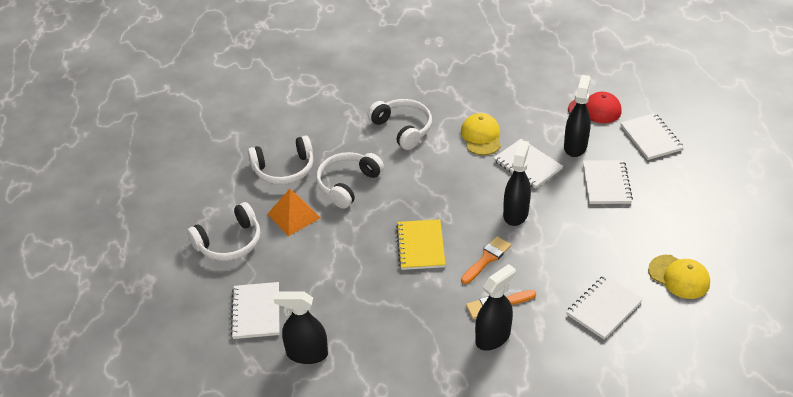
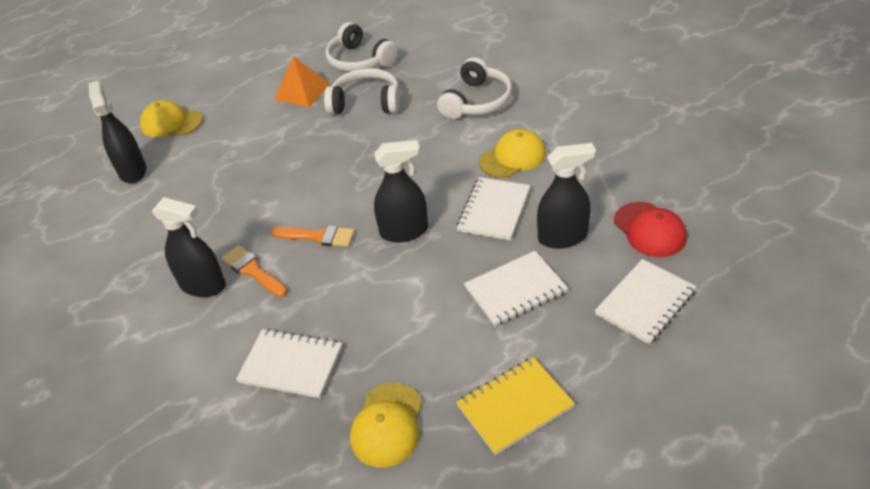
camera: 65 degrees right, 0 degrees up
white headphones [187,202,260,261] -> none
white notebook [231,282,279,339] -> yellow cap [140,100,203,137]
yellow notebook [396,219,446,270] -> yellow notebook moved to [456,357,575,455]

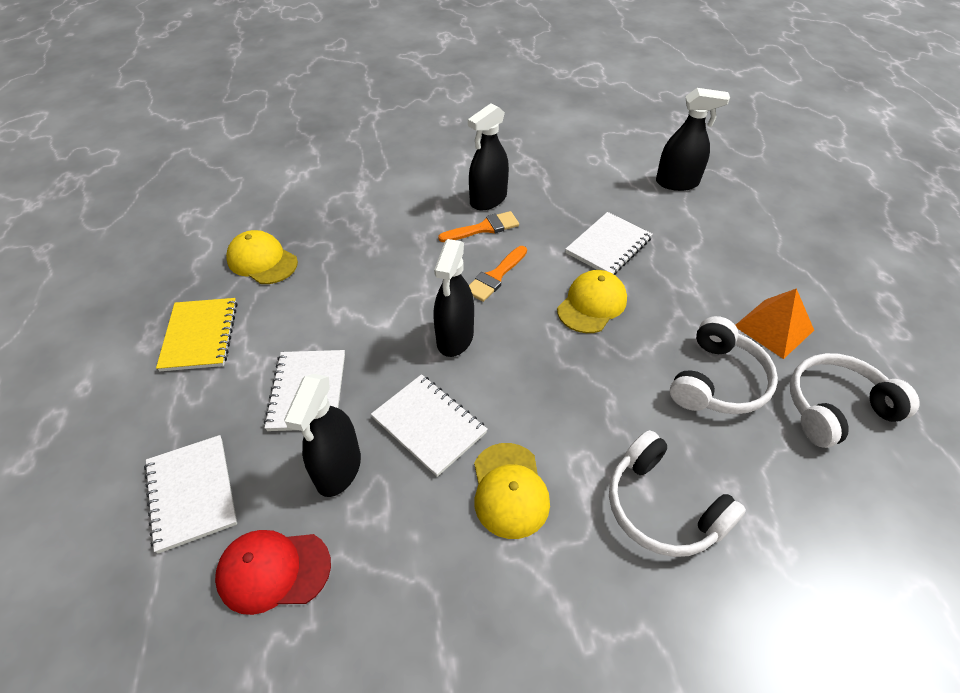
camera: 110 degrees right, 5 degrees up
yellow cap [140,100,203,137] -> yellow cap moved to [557,270,627,333]
white notebook [236,329,342,398] -> white notebook moved to [565,212,653,275]

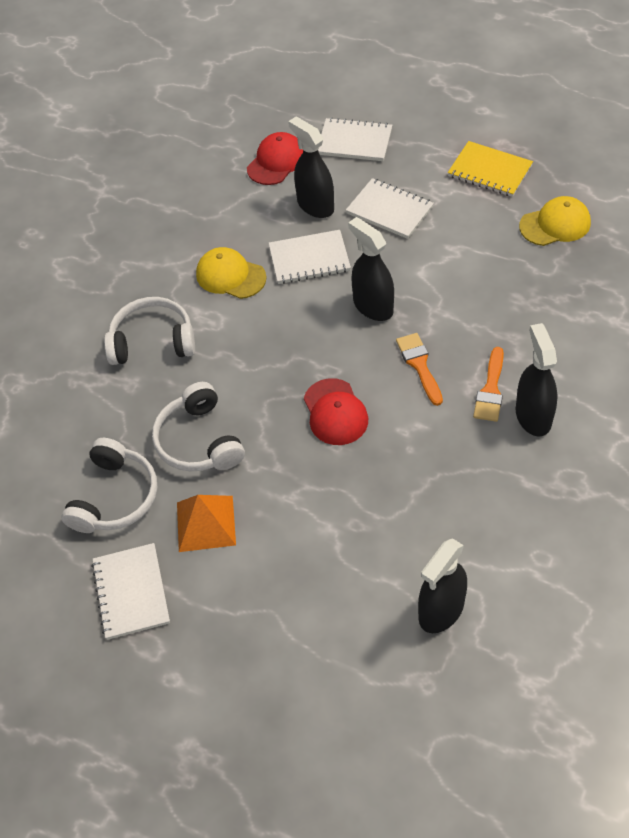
camera: 130 degrees right, 5 degrees up
yellow cap [557,270,627,333] -> red cap [304,378,368,445]
white notebook [565,212,653,275] -> white notebook moved to [91,543,170,640]

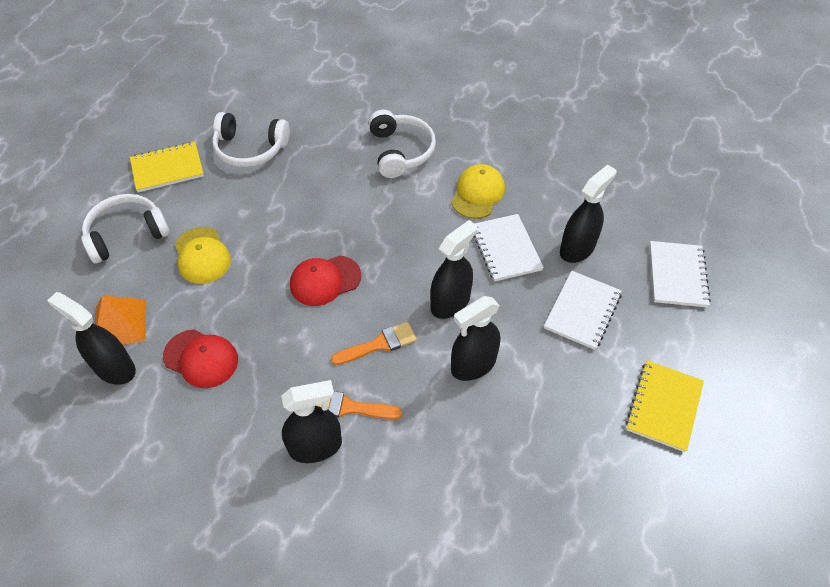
camera: 80 degrees right, 0 degrees up
white notebook [91,543,170,640] -> yellow notebook [130,142,204,192]
white headphones [152,382,245,471] -> white headphones moved to [81,194,170,264]
orange pyramid [177,495,236,552] -> orange pyramid moved to [95,295,146,345]
red cap [247,132,303,185] -> red cap moved to [163,329,238,388]
yellow cap [519,196,591,246] -> yellow cap moved to [175,227,231,284]
none -> black spray bottle [451,296,500,381]

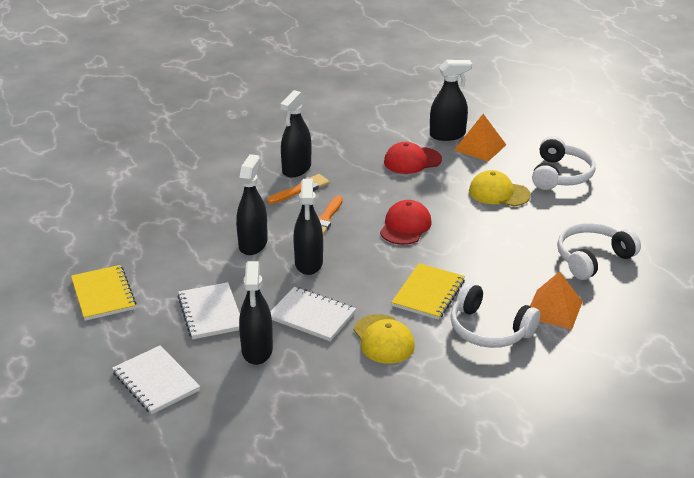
camera: 135 degrees right, 20 degrees down
yellow notebook [130,142,204,192] -> yellow notebook moved to [391,263,465,320]
none -> orange pyramid [530,272,583,329]

